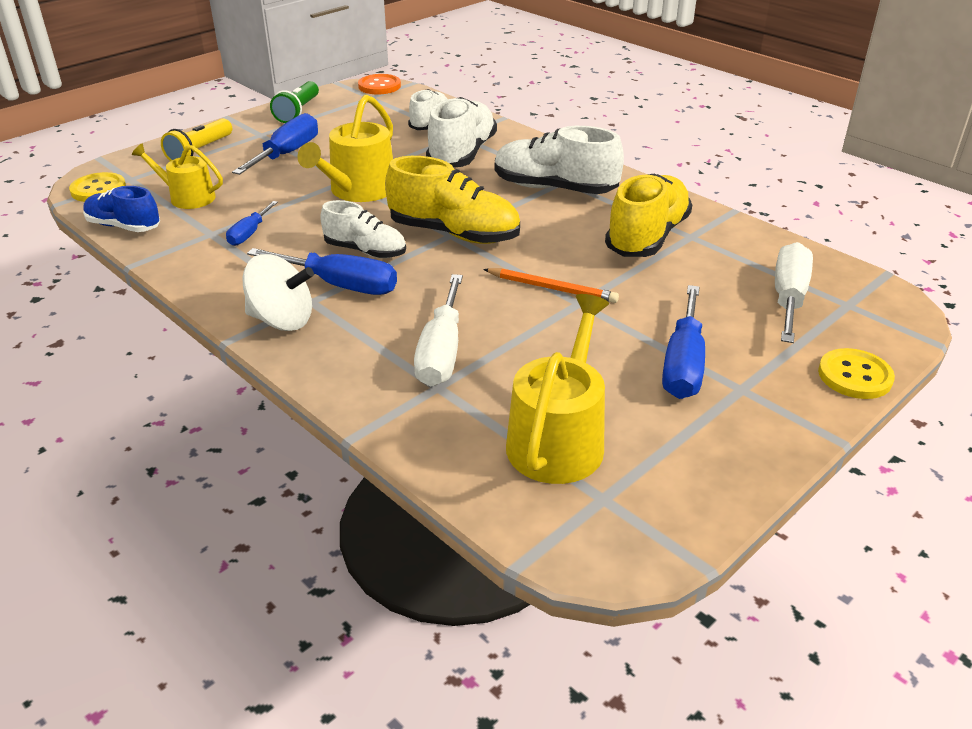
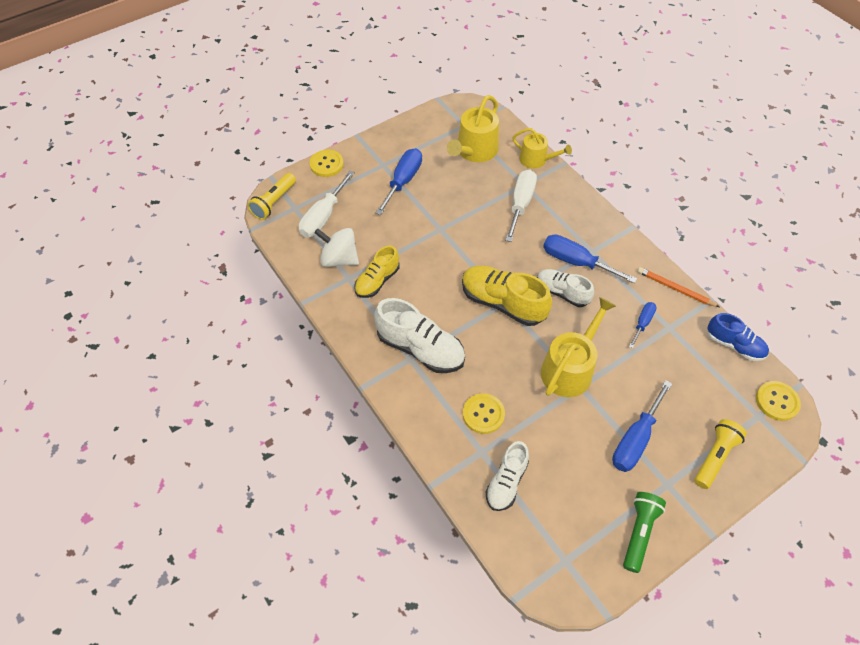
camera: 170 degrees left, 20 degrees up
yellow watering can [132,143,223,209] -> yellow watering can moved to [512,128,572,168]
white spinning top [243,254,314,331] -> white spinning top moved to [314,228,359,267]
orange button [358,74,401,94] -> none
white shoe [426,97,497,167] -> yellow button [463,393,505,434]
orange pencil [483,268,619,303] -> orange pencil moved to [637,267,719,307]
yellow shoe [605,174,692,257] -> yellow shoe [354,246,400,298], size x0.63
none -> yellow flashlight [248,173,296,220]

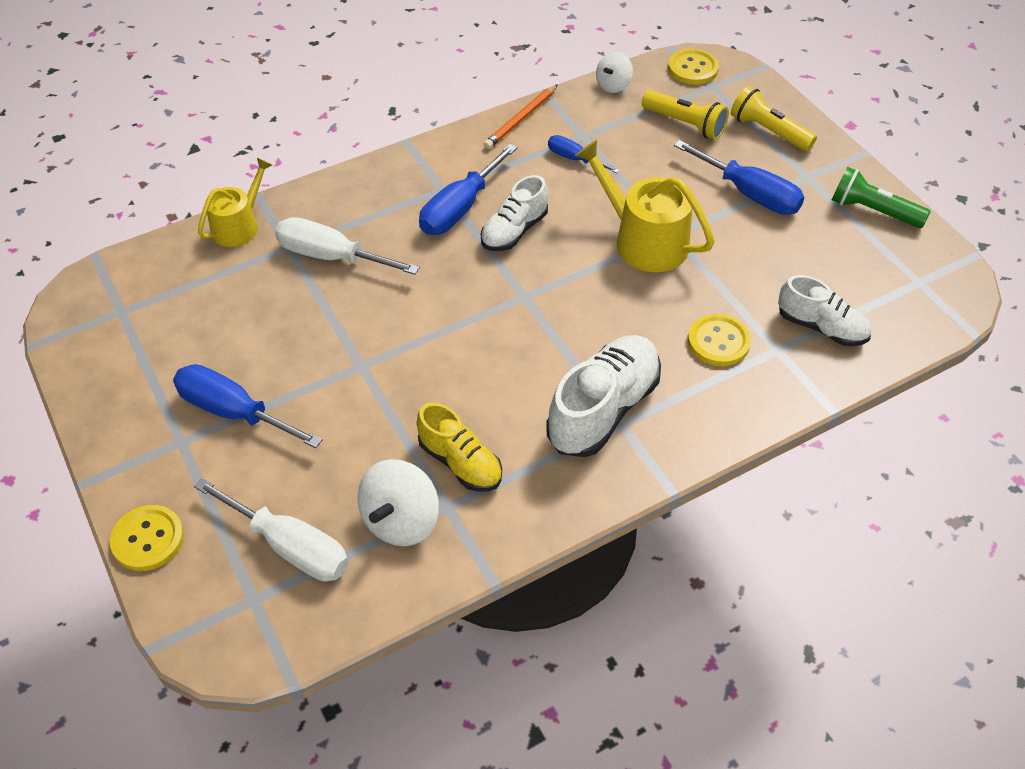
camera: 85 degrees left, 5 degrees down
yellow flashlight [248,173,296,220] -> yellow flashlight moved to [642,90,729,140]
yellow watering can [447,95,499,162] -> none
yellow shoe [462,266,552,326] -> none
blue shoe [707,313,769,361] -> white spinning top [596,52,633,93]

